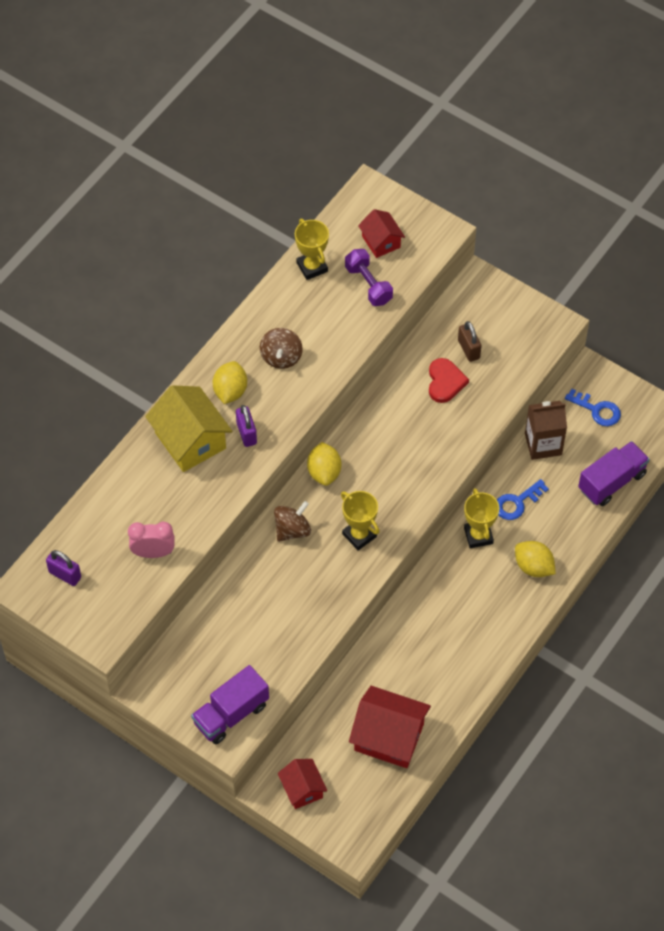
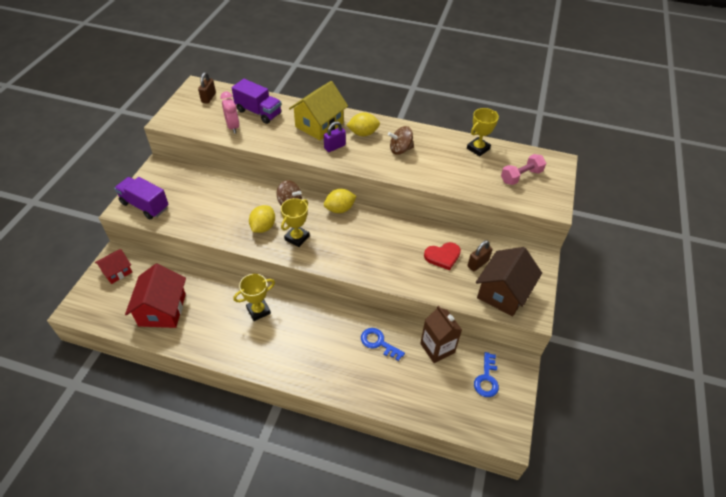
camera: 70 degrees right, 10 degrees down
purple padlock [46,550,81,586] -> brown padlock [198,72,216,104]
purple dumbbell [345,249,393,306] -> none
red house [358,209,405,258] -> pink dumbbell [501,154,546,185]
yellow trophy [464,488,499,548] -> yellow trophy moved to [233,274,275,321]
yellow lemon [515,541,556,577] -> yellow lemon moved to [249,205,275,233]
purple truck [578,441,650,506] -> purple truck moved to [232,79,282,124]
none -> brown house [476,247,542,317]

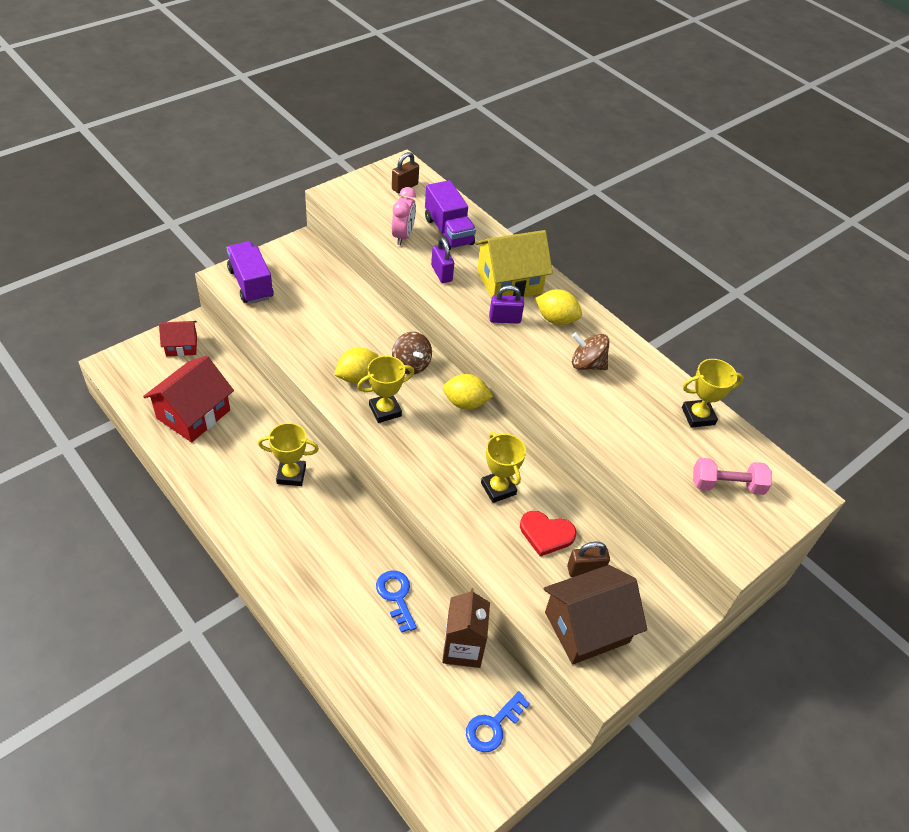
camera: 30 degrees right, 0 degrees up
none -> purple padlock [431,237,454,283]
none -> yellow trophy [481,432,526,503]

